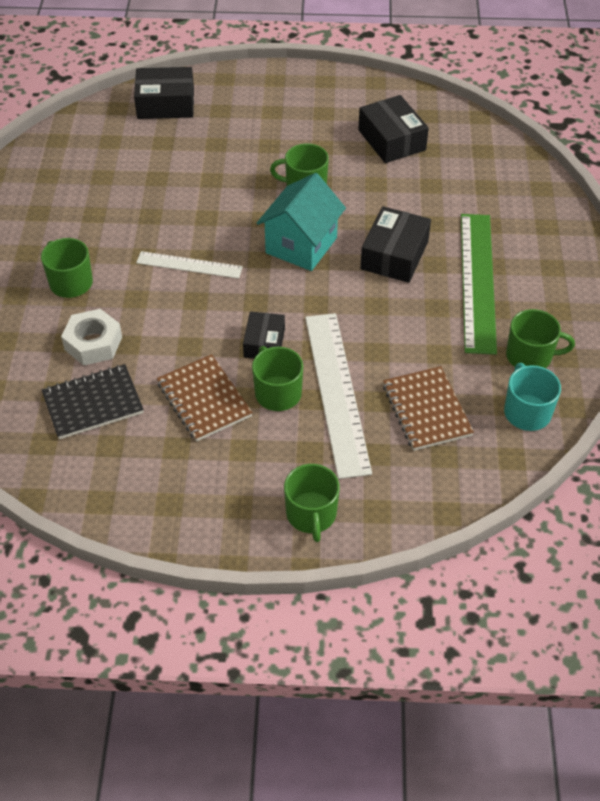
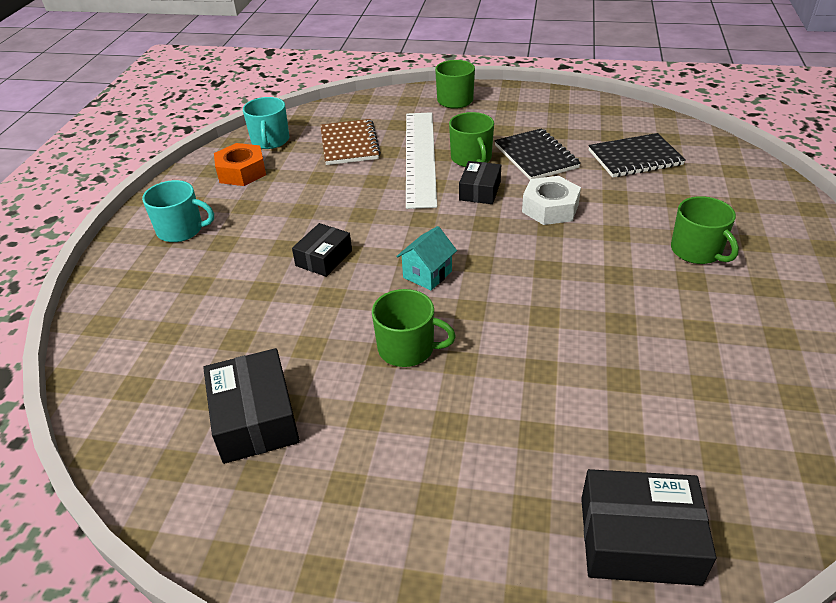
camera: 170 degrees left, 10 degrees down
white nut [61,309,122,365] -> white nut moved to [522,176,581,225]
white ruler [136,251,243,279] -> none
brown notebook [157,354,253,441] -> black notebook [495,128,581,180]
turquoise house [257,173,346,271] -> turquoise house [396,226,457,290], size x0.56
black box [360,206,431,283] -> black box [292,223,352,277], size x0.64
green ruler [461,214,497,355] -> none
green mug [506,309,575,368] -> orange nut [214,143,266,186]
none -> turquoise mug [142,180,214,242]

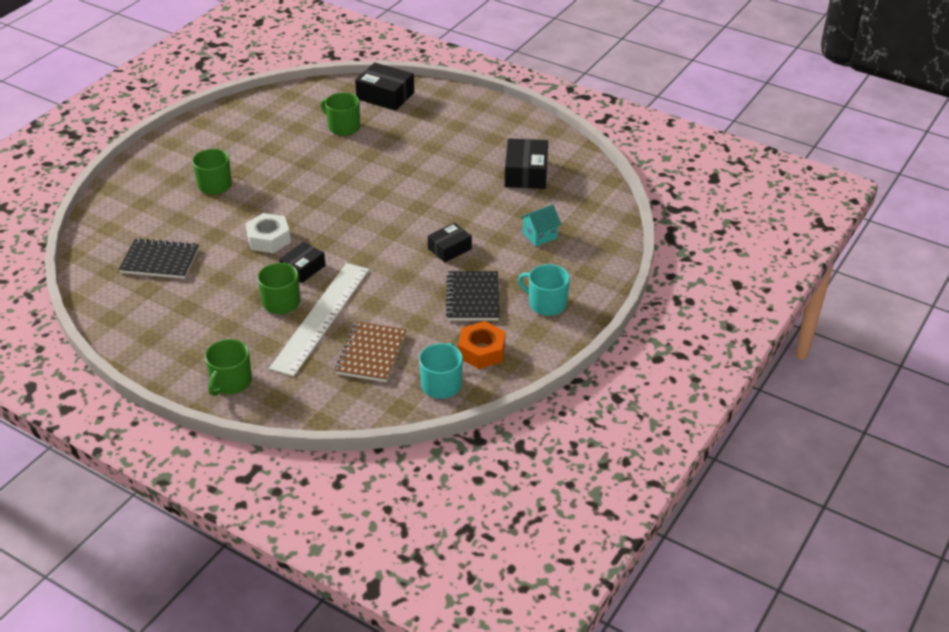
camera: 160 degrees left, 0 degrees up
green mug [372,289,456,367] -> green mug moved to [321,93,360,136]
turquoise house [396,226,457,290] -> turquoise house moved to [520,204,561,247]
black notebook [495,128,581,180] -> black notebook moved to [446,271,499,321]

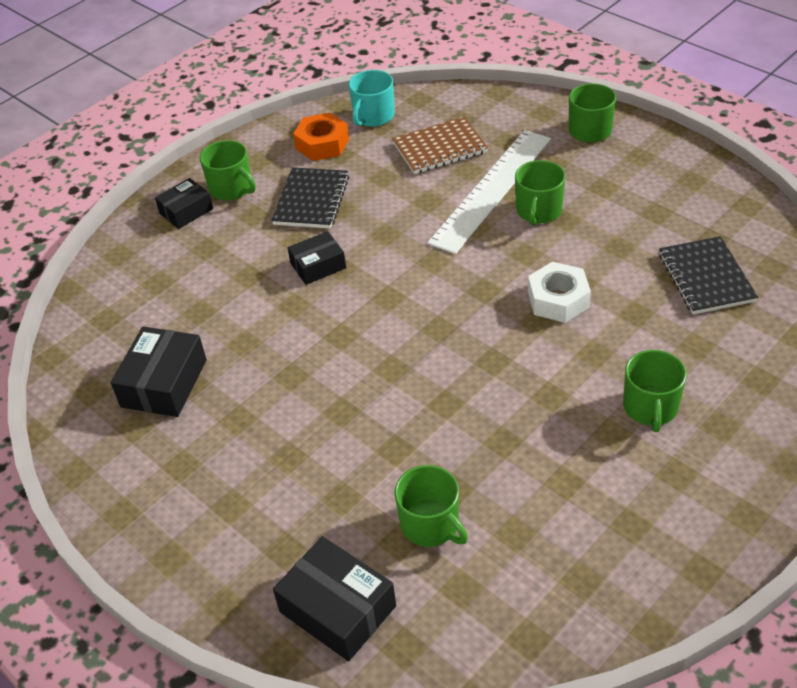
camera: 165 degrees left, 5 degrees up
black notebook [119,238,199,279] -> black notebook turned 60 degrees clockwise [659,236,758,314]
black box [279,242,325,283] -> black box moved to [155,178,213,229]
brown notebook [335,322,406,382] -> brown notebook turned 45 degrees clockwise [392,116,488,174]
turquoise mug [518,264,570,316] -> green mug [200,140,256,200]
turquoise house [520,204,561,247] -> none

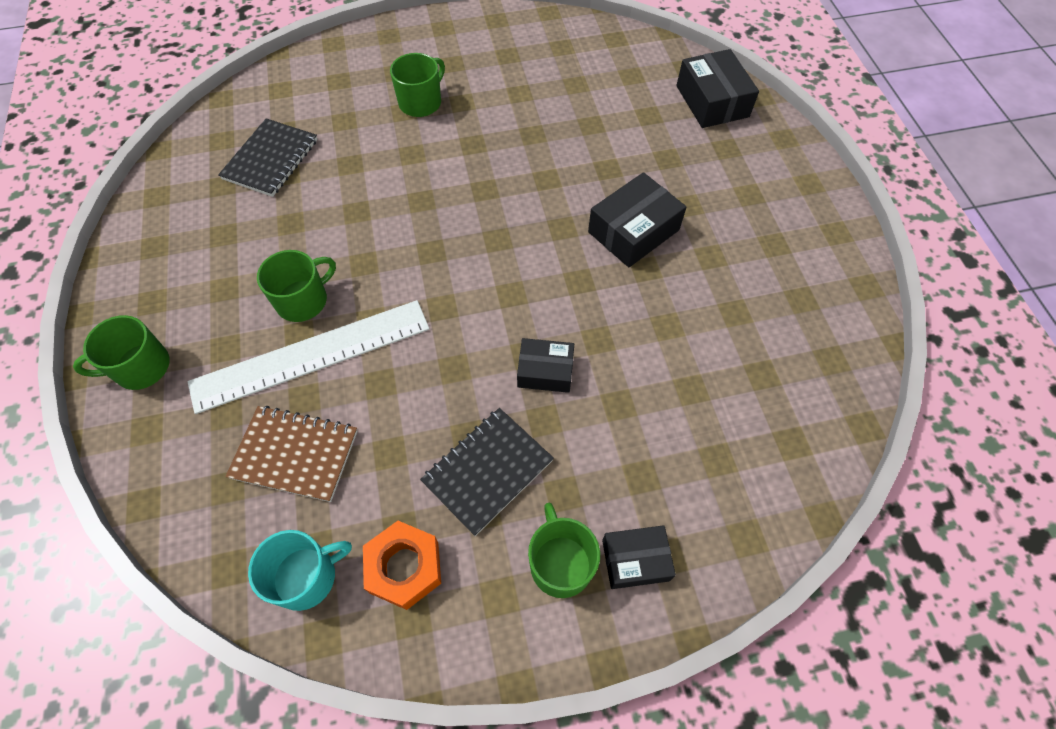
camera: 150 degrees left, 15 degrees up
black box [111,326,207,417] -> black box moved to [588,172,686,267]
green mug [394,465,468,547] -> none
white nut [528,261,591,323] -> none

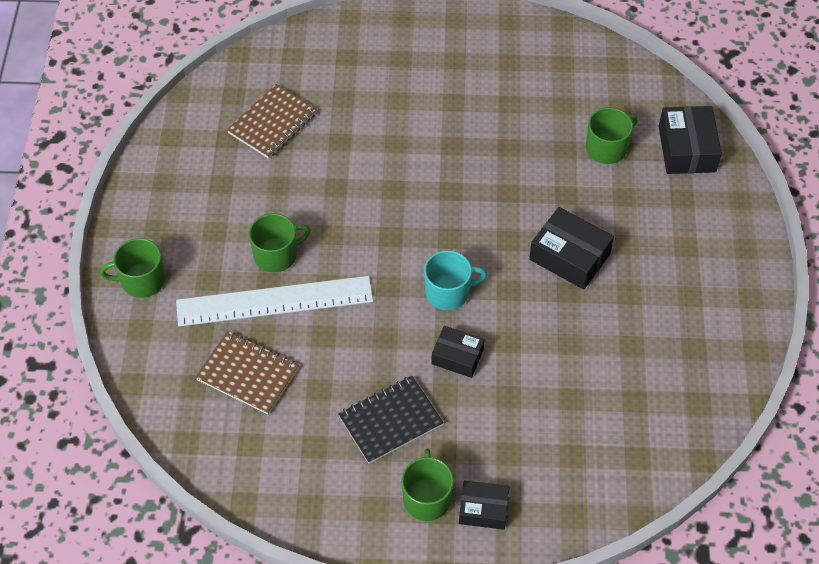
camera: 15 degrees right, 5 degrees down
black notebook [218,118,317,197] -> brown notebook [227,84,317,159]
turquoise mug [248,530,352,611] -> turquoise mug moved to [424,250,487,310]
orange nut [363,521,441,610] -> none
green mug [390,53,445,117] -> green mug moved to [586,107,637,164]
black box [588,172,686,267] -> black box turned 60 degrees clockwise [529,207,614,290]

